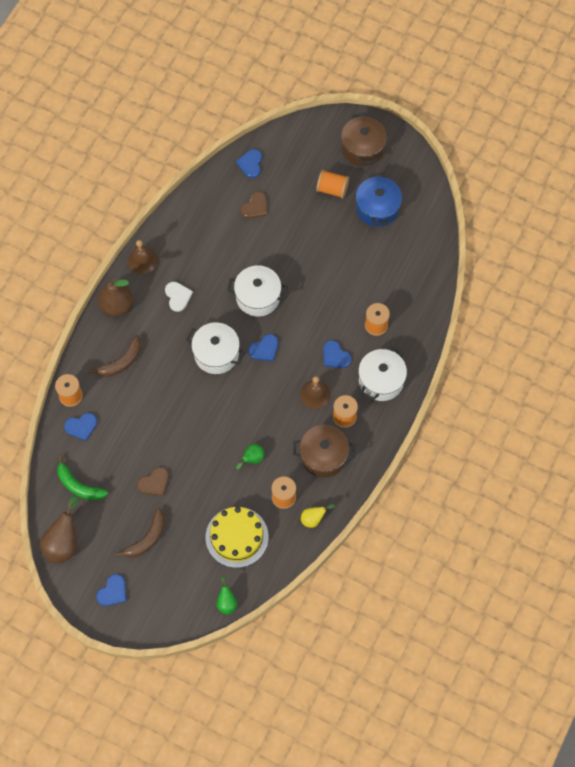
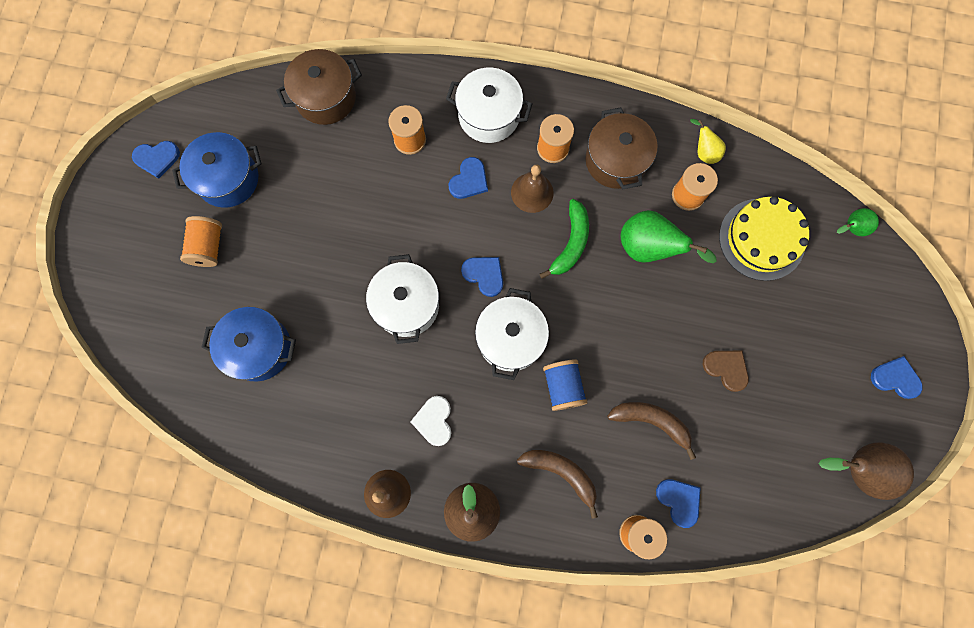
camera: 105 degrees left, 10 degrees up
green banana [57,456,108,500] -> green banana moved to [540,199,589,279]
brown banana [115,508,165,558] -> brown banana moved to [607,402,696,460]
white heart [165,282,193,312] -> white heart turned 60 degrees counterclockwise [410,396,451,446]
blue heart [236,149,262,178] -> blue heart moved to [132,141,180,179]
green pear [236,444,264,469] -> green pear [621,210,717,263], size x1.83
brown heart [241,192,267,218] -> blue pot [201,307,296,381]
brown pot [341,113,387,166] -> brown pot moved to [276,49,362,125]
none -> blue spool [543,359,588,411]

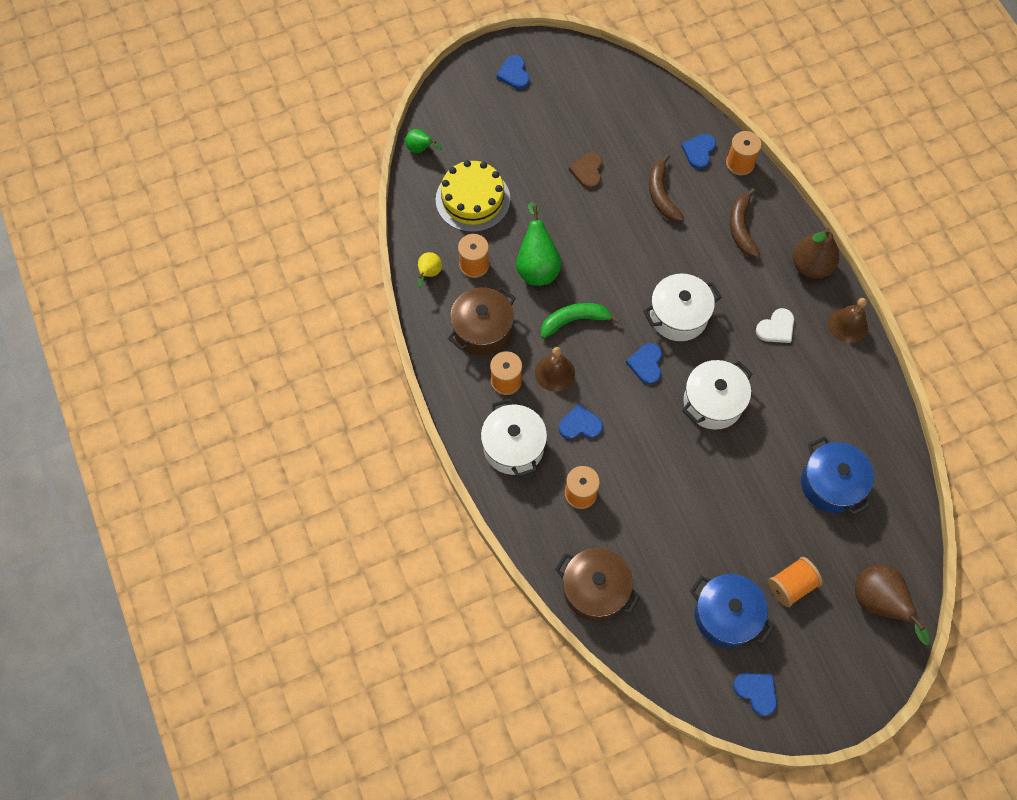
camera: 125 degrees left, 10 degrees down
blue spool [543,359,588,411] -> none
brown pear [818,442,914,500] -> brown pear moved to [855,565,930,645]

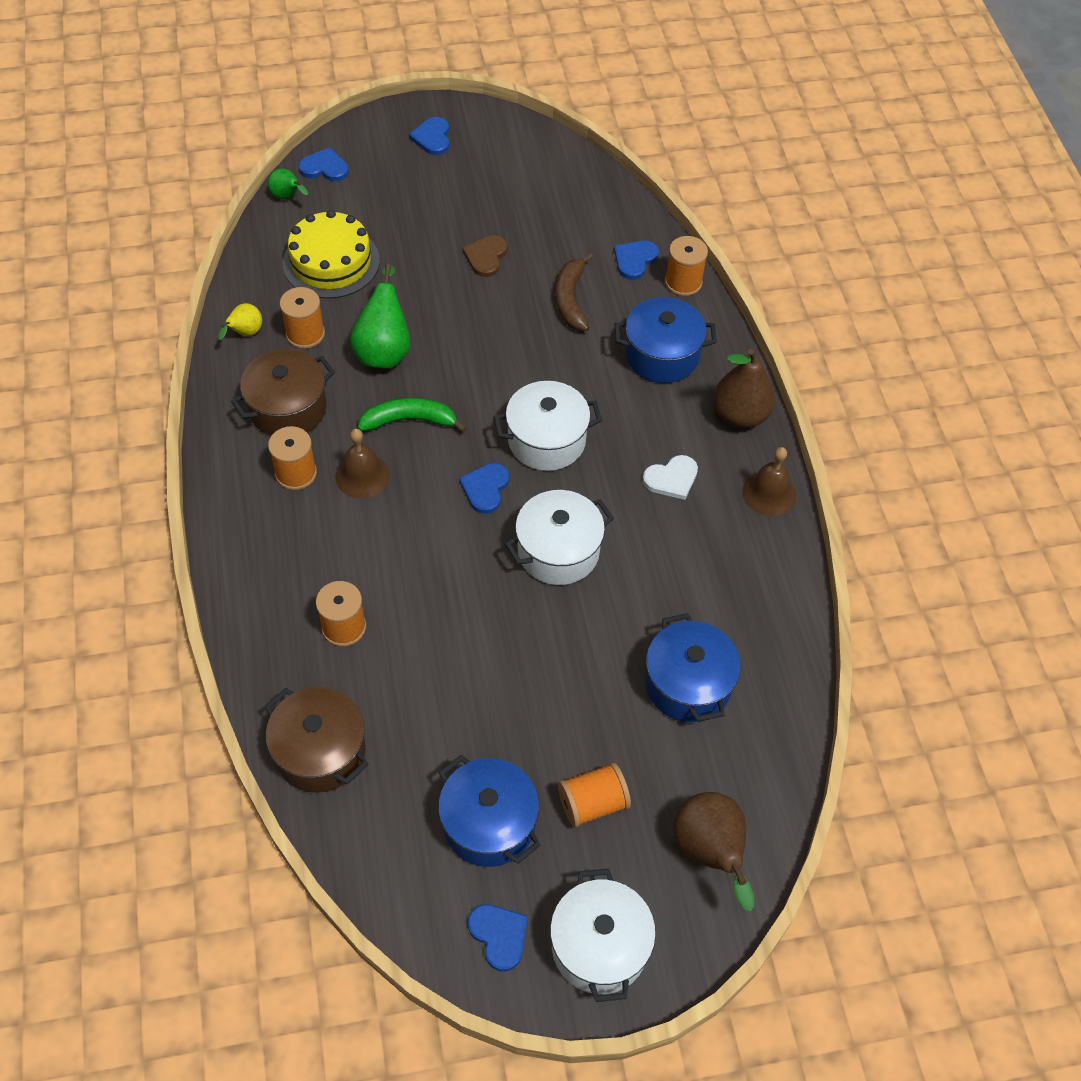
camera: 10 degrees right, 10 degrees down
white pot [481,398,547,477] -> white pot moved to [550,868,656,1002]
blue heart [559,404,603,440] -> blue heart moved to [299,147,349,181]
brown banana [730,188,761,257] -> blue pot [614,297,717,383]

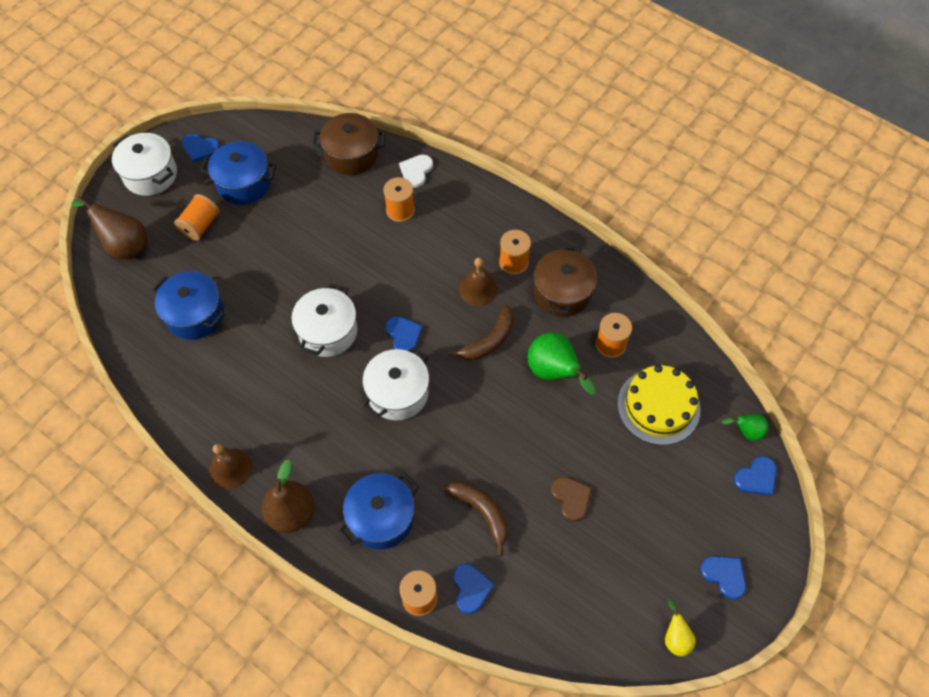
camera: 140 degrees right, 5 degrees up
yellow pear [218,303,262,340] -> yellow pear moved to [665,599,696,656]
green banana [357,398,467,432] -> brown banana [448,305,514,360]
white heart [643,455,698,500] -> white heart moved to [399,155,433,188]

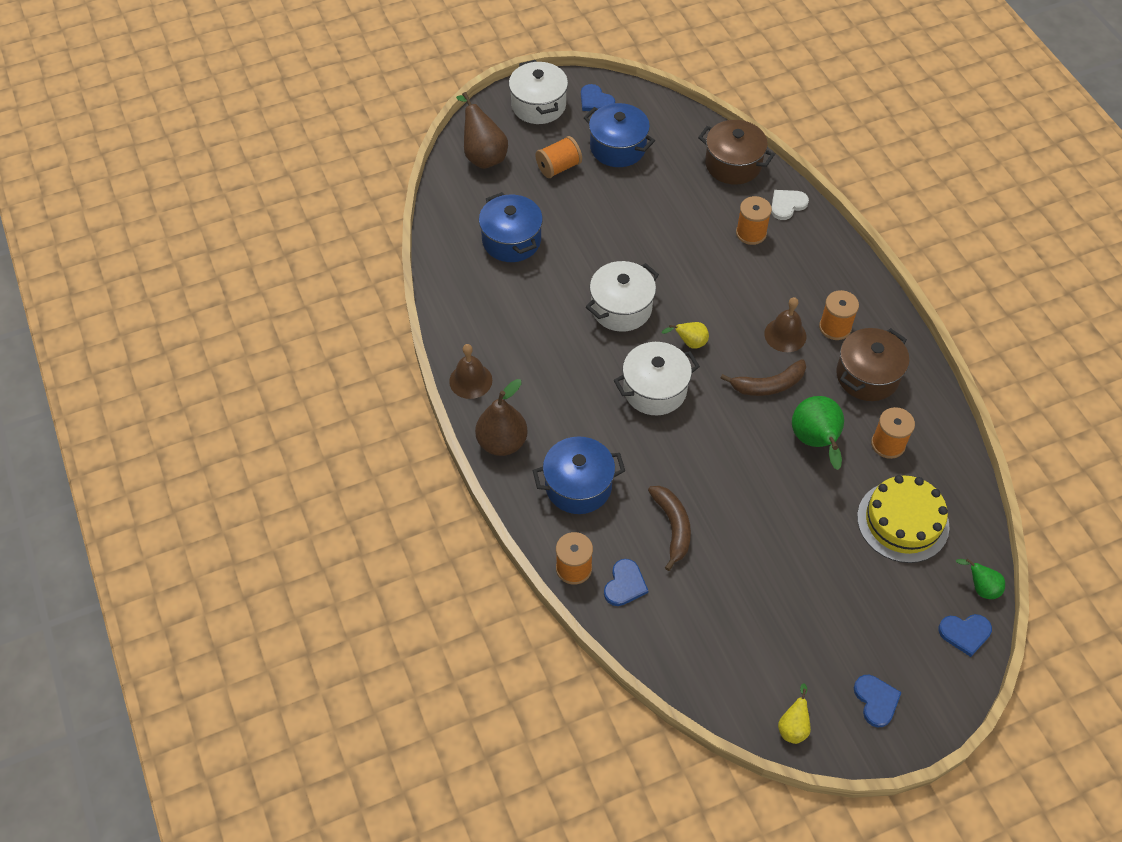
camera: 30 degrees right, 5 degrees down
blue heart [385,316,423,351] -> yellow pear [662,322,709,349]
brown heart [551,477,592,522] -> none

